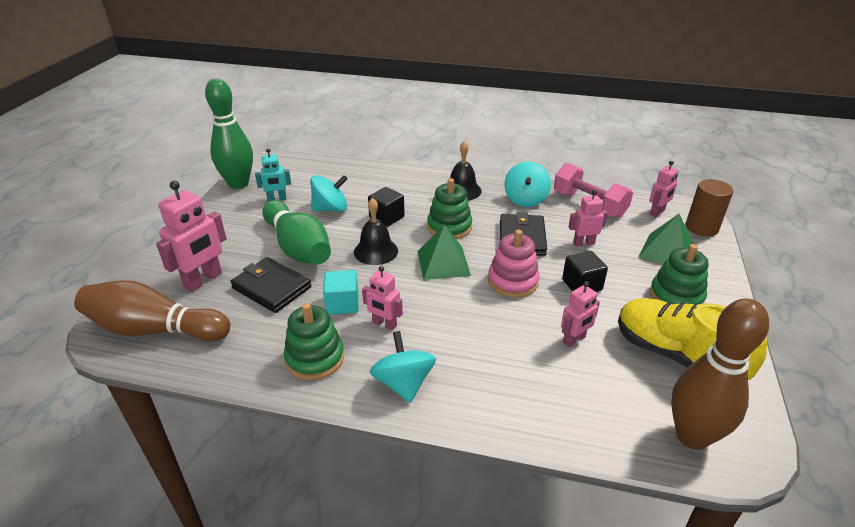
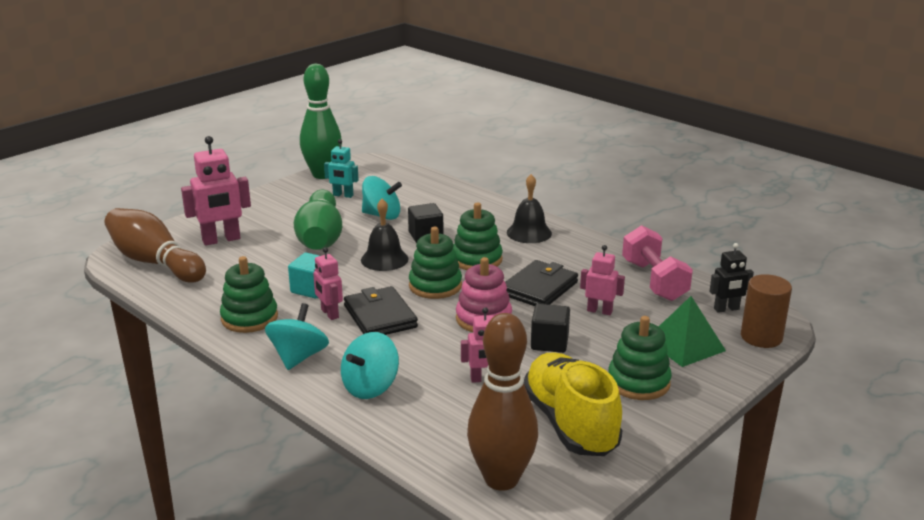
camera: 30 degrees right, 10 degrees down
black wallet [230,257,311,313] -> black wallet moved to [344,286,418,335]
green pyramid [418,224,471,280] -> green stacking toy [409,227,462,299]
turquoise spinning top [505,162,551,207] -> turquoise spinning top moved to [341,332,399,399]
pink robot [649,161,679,217] -> black robot [710,243,754,313]

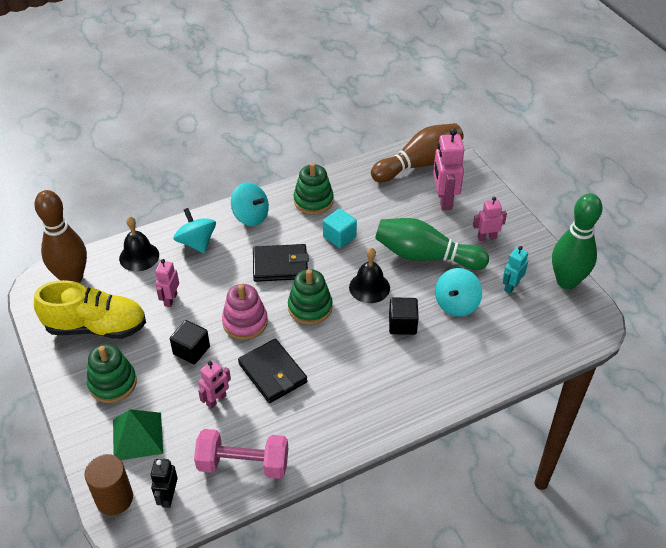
camera: 110 degrees right, 20 degrees up
pink robot [313,247,343,320] -> pink robot moved to [473,197,507,241]
green stacking toy [453,203,503,270] -> none
black bell [507,174,552,243] -> black bell moved to [119,217,159,272]

